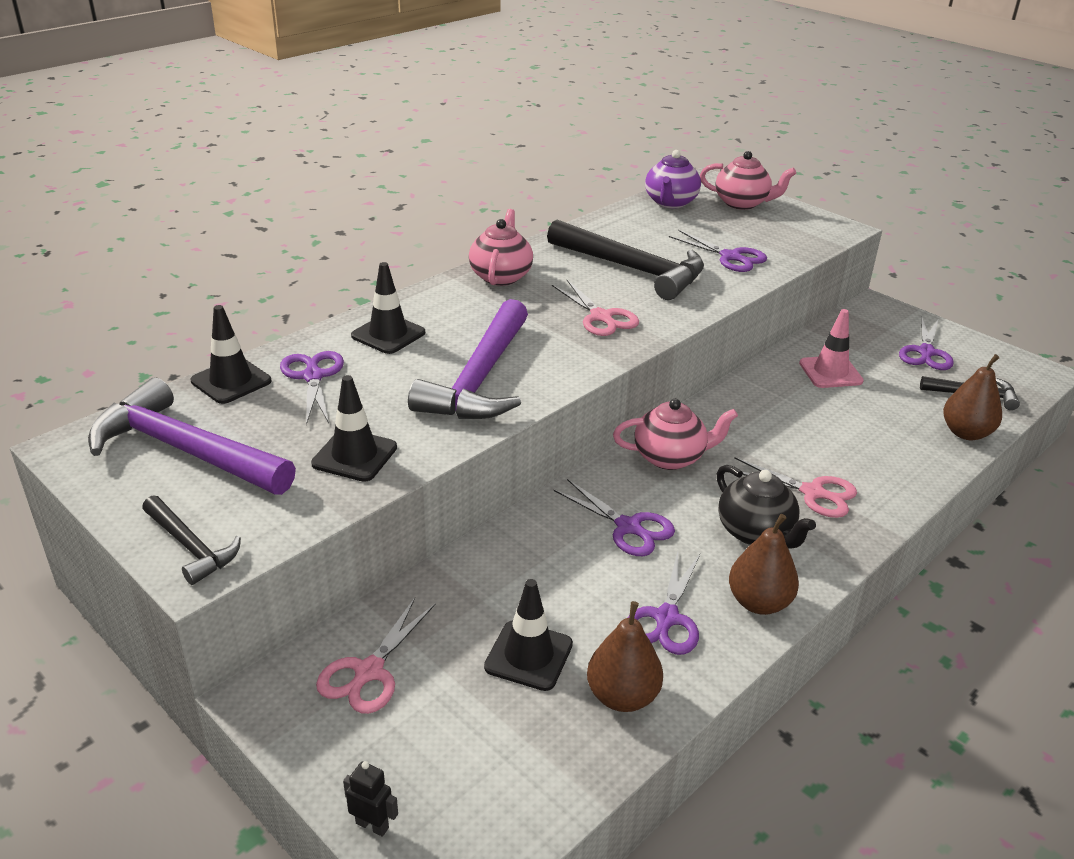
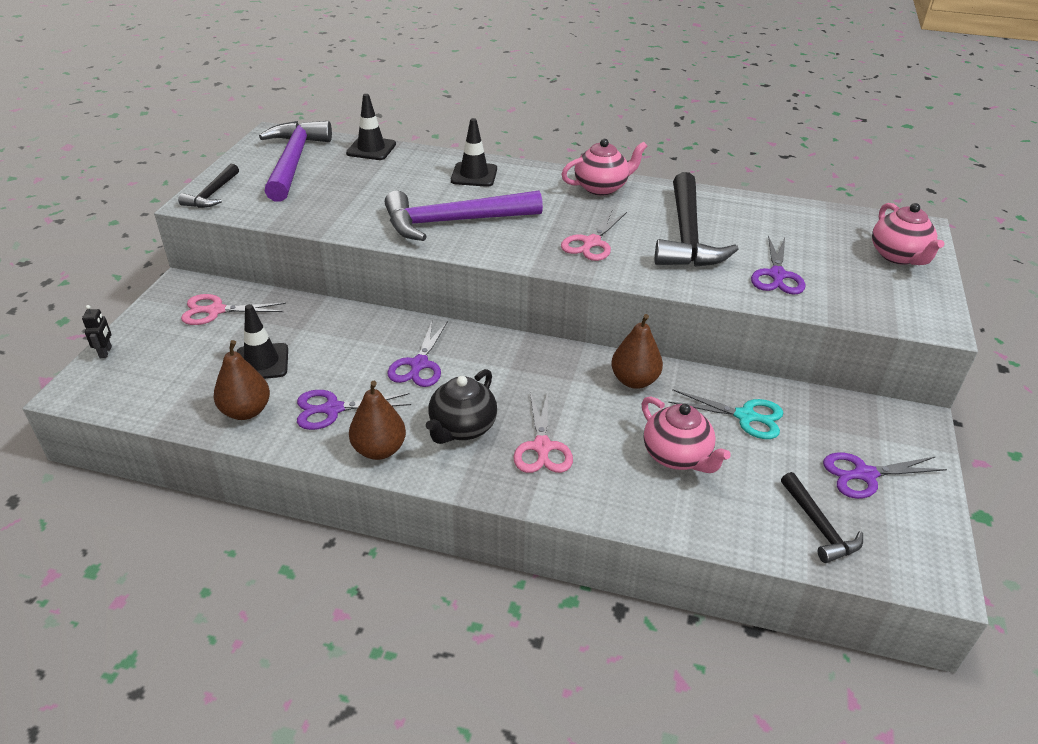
camera: 60 degrees right, 5 degrees up
purple scissors [280,351,344,425] -> none
black traffic cone [311,375,397,482] -> none
pink teapot [613,399,738,470] -> pink teapot moved to [642,396,731,473]
purple teapot [645,150,701,208] -> none
pink traffic cone [799,309,864,388] -> turquoise scissors [668,389,783,439]
brown pear [943,354,1002,440] -> brown pear moved to [611,314,663,389]

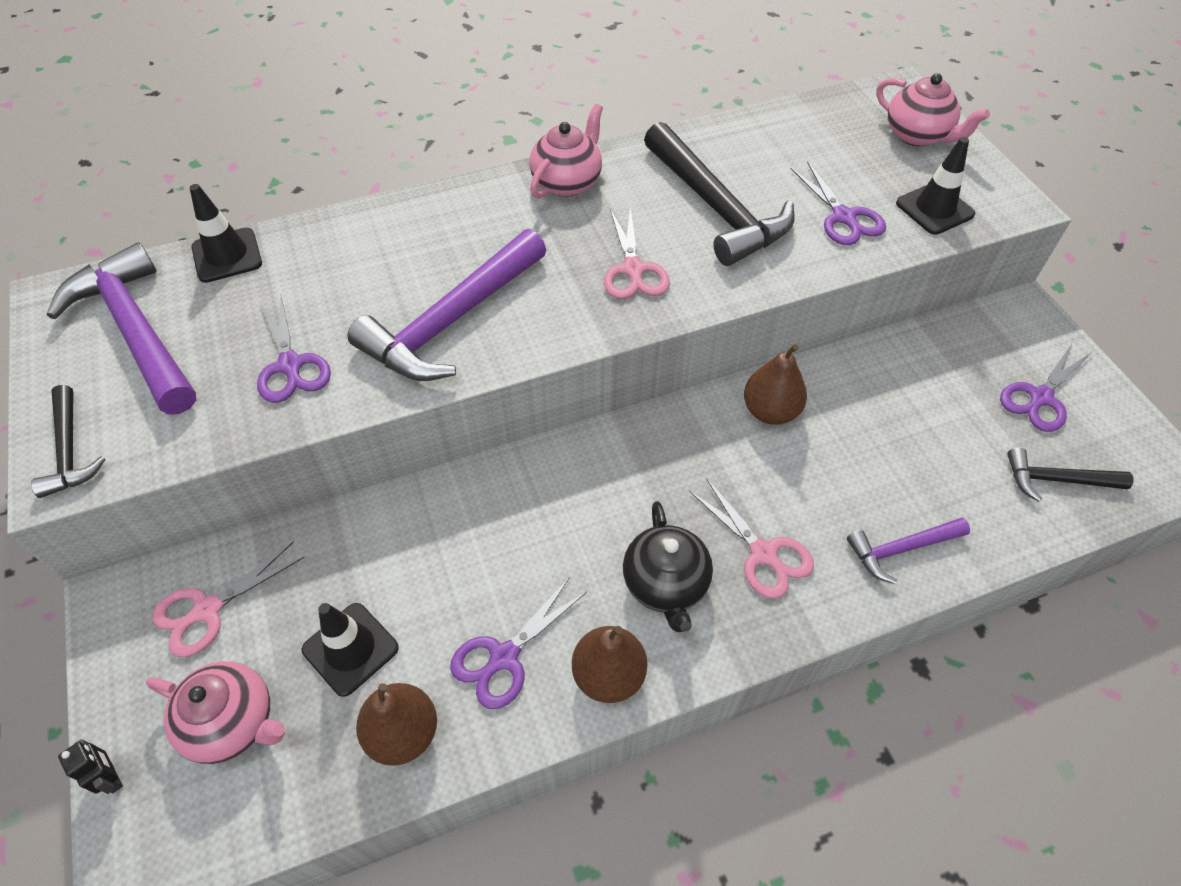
camera: 35 degrees left, 15 degrees up
purple scissors [388,321,448,387] -> purple scissors moved to [257,294,331,403]
black traffic cone [451,118,497,187] -> black traffic cone moved to [896,137,975,235]
pink teapot [642,396,731,473] -> pink teapot moved to [146,661,285,764]
turquoise scissors [668,389,783,439] -> none
black hammer [781,472,863,563] -> black hammer turned 150 degrees clockwise [1007,448,1134,502]
none -> purple hammer [847,518,970,584]

